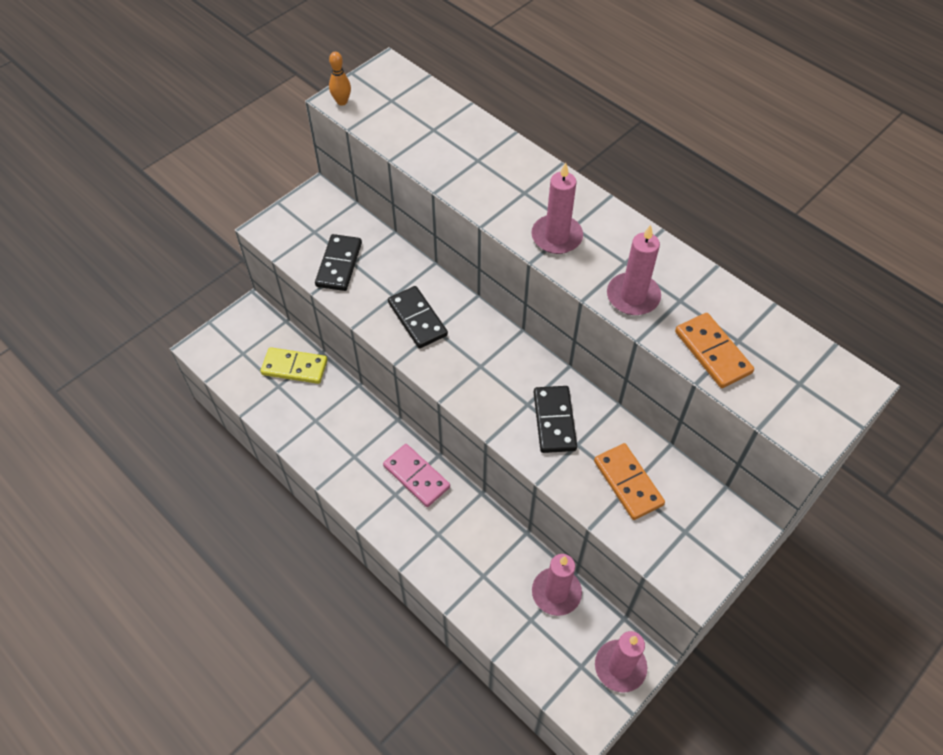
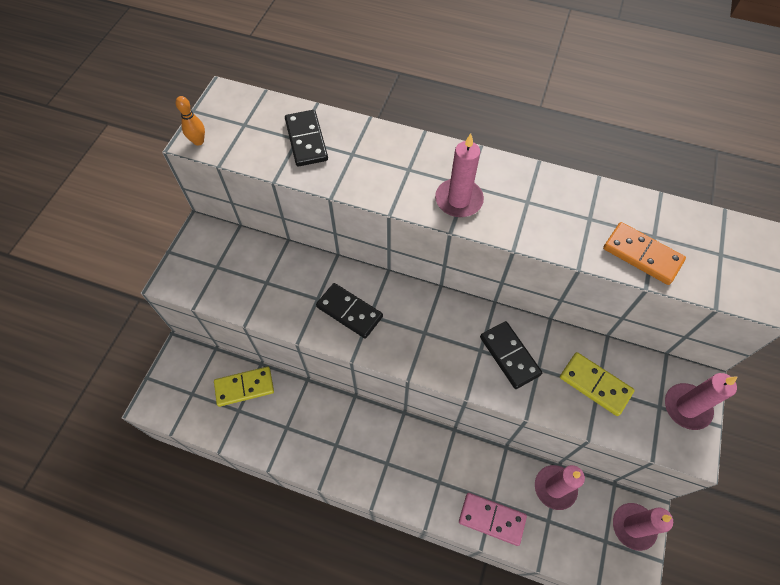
camera: 25 degrees left, 5 degrees up
black domino [315,234,362,291] -> black domino moved to [285,110,328,167]
pink domino [383,444,450,507] -> pink domino moved to [459,493,527,546]
orange domino [594,443,665,520] -> yellow domino [560,352,635,416]
pink candle [607,225,661,315] -> pink candle moved to [665,373,737,430]

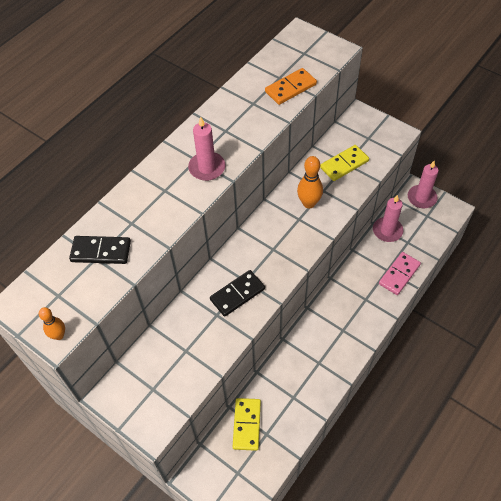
camera: 70 degrees left, 5 degrees down
black domino [480,321,542,389] -> orange bowling pin [297,156,323,208]
pink candle [665,373,737,430] -> none

